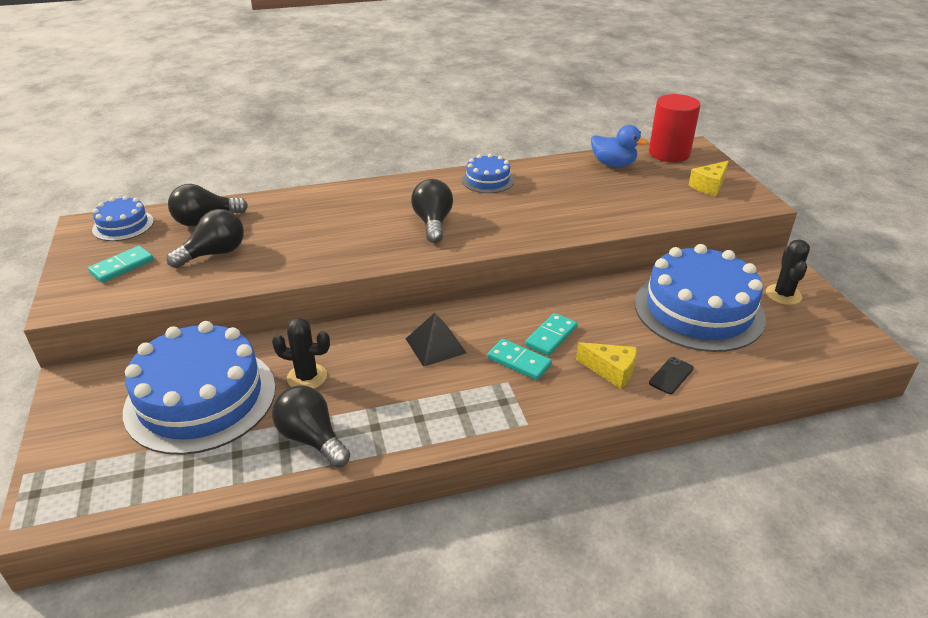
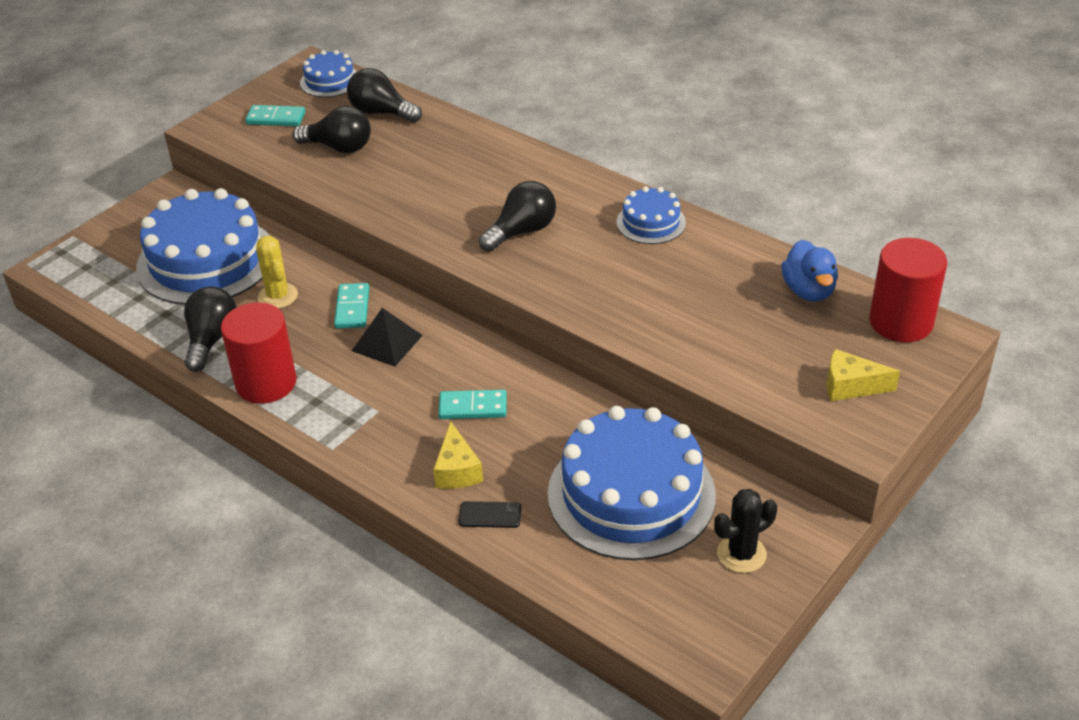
camera: 55 degrees right, 5 degrees up
black cactus [272,318,330,389] -> yellow cactus [256,236,298,309]
turquoise domino [487,339,552,380] -> turquoise domino moved to [334,283,369,329]
none -> red cylinder [221,302,297,404]

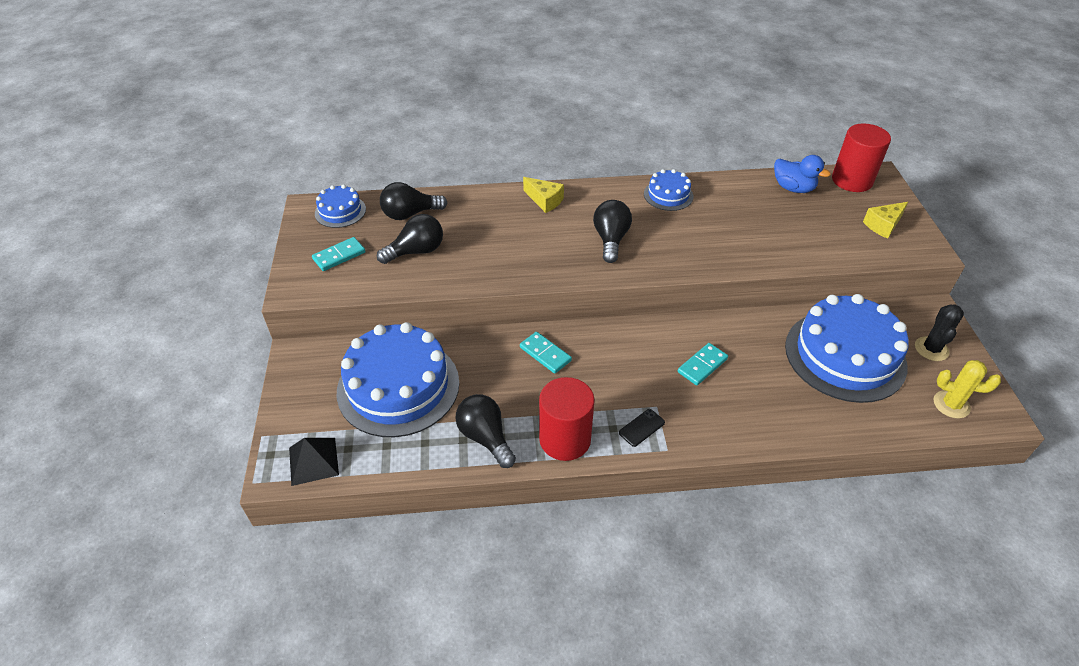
camera: 45 degrees left, 5 degrees up
yellow cactus [256,236,298,309] -> yellow cactus moved to [934,360,1001,418]
black pyramid [352,308,423,367] -> black pyramid moved to [289,438,339,486]
yellow cheese [433,421,483,489] -> yellow cheese moved to [523,177,564,213]
black phone [459,501,521,528] -> black phone moved to [619,409,665,447]

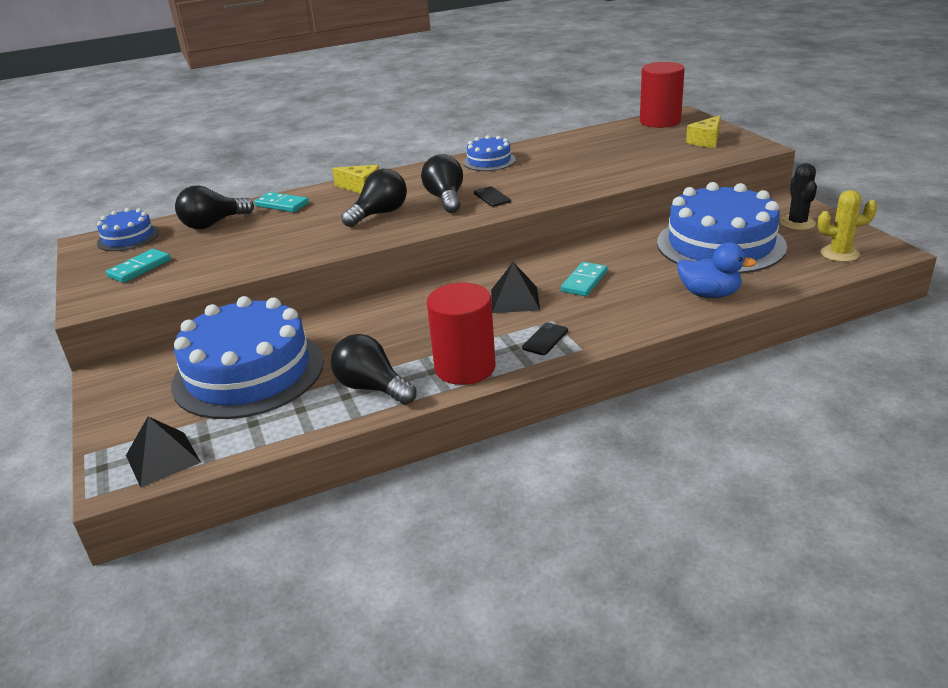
camera: 15 degrees left, 15 degrees down
black light bulb [377,214,443,264] -> black light bulb moved to [341,169,407,227]
turquoise domino [520,332,572,374] -> turquoise domino moved to [254,192,309,212]
blue duck [774,155,831,193] -> blue duck moved to [677,243,757,298]
none -> black phone [474,187,511,207]
none -> black pyramid [491,262,540,313]

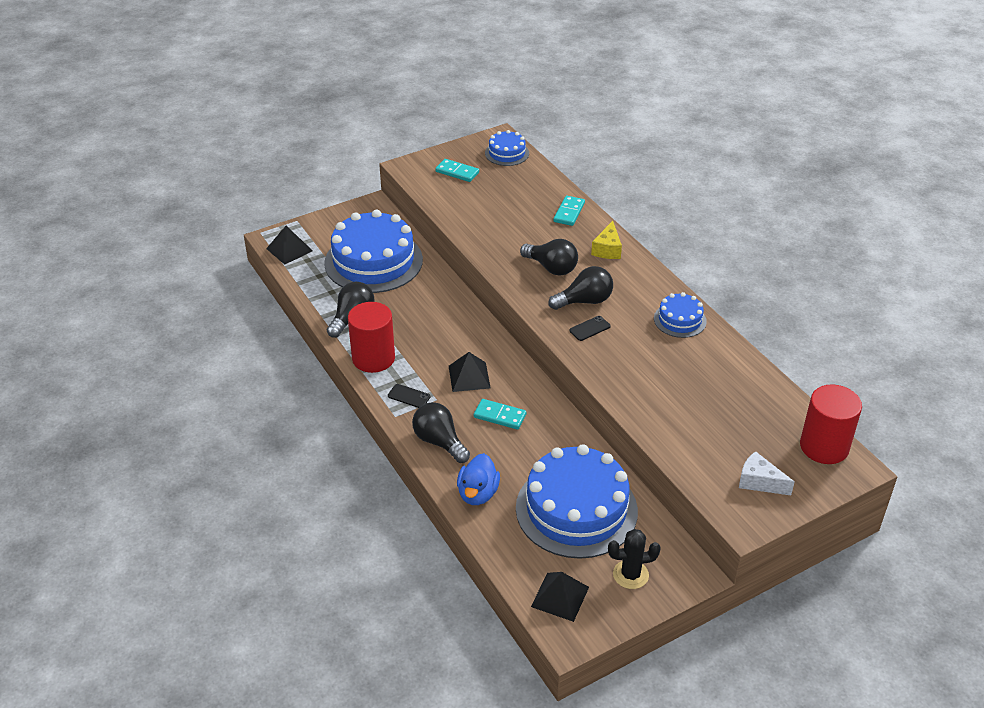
camera: 80 degrees right, 10 degrees up
black light bulb [175,185,254,229] -> black light bulb moved to [412,402,470,463]
yellow cheese [686,115,721,148] -> white cheese [739,451,795,495]
yellow cactus [818,190,877,262] -> black pyramid [531,572,589,622]

